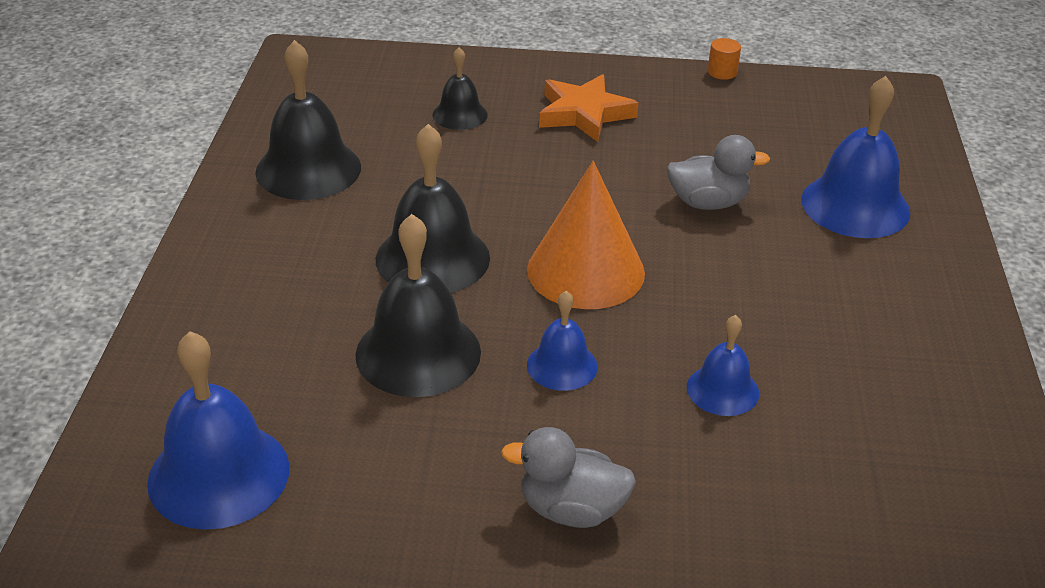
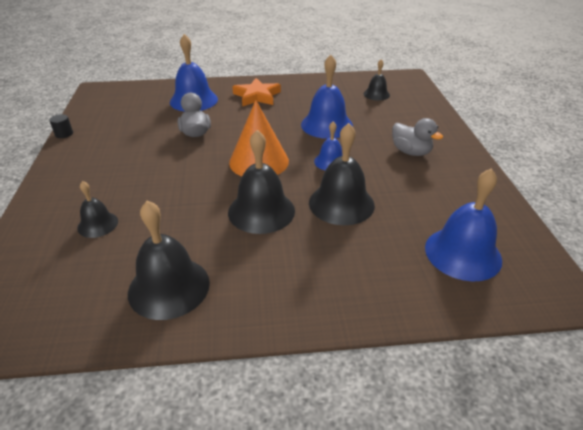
camera: 100 degrees left, 0 degrees up
grey duck [501,427,636,528] -> grey duck turned 45 degrees counterclockwise [392,118,443,156]
orange star [539,74,638,142] -> orange star moved to [232,78,281,107]
blue bell [687,315,759,416] -> blue bell [301,55,353,139], size x1.78
orange cylinder [708,38,741,80] -> black cylinder [49,114,73,138]
none -> black bell [364,59,390,101]

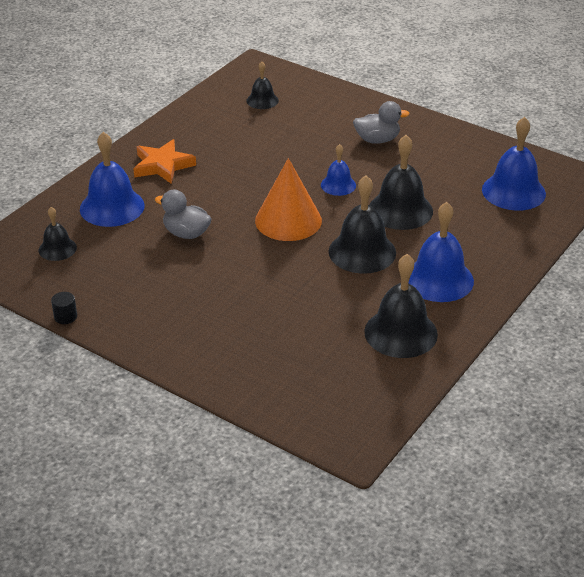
camera: 50 degrees left, 0 degrees up
black bell [77,181,118,238] -> black bell moved to [39,207,77,261]
blue bell [301,55,353,139] -> blue bell moved to [409,202,474,302]

